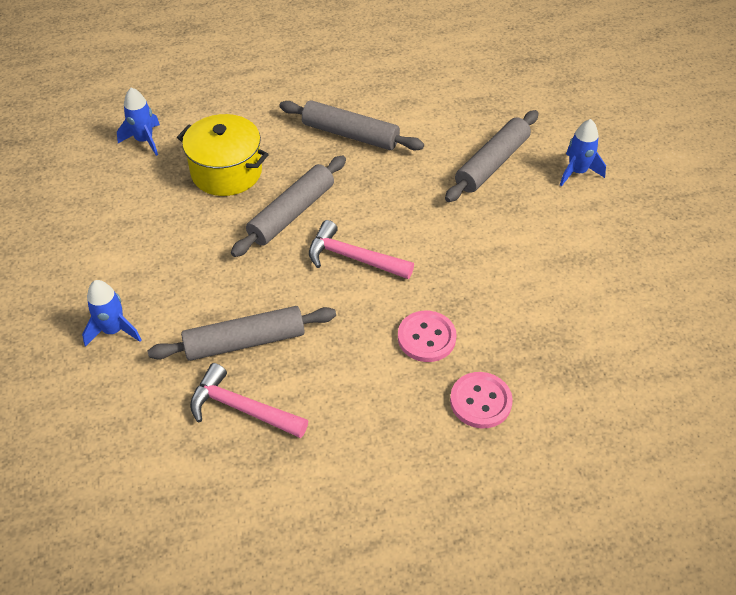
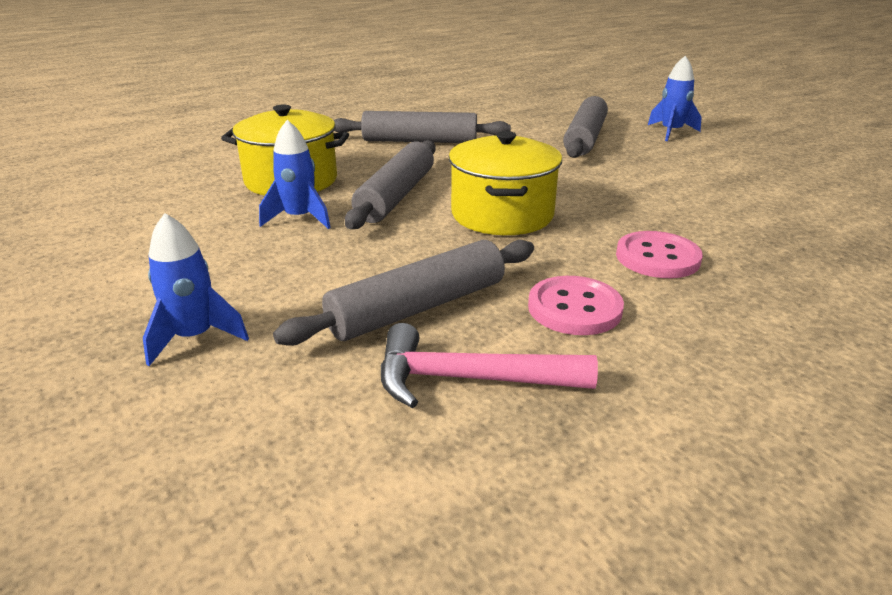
camera: 20 degrees left, 20 degrees down
blue rocket [117,88,160,156] -> blue rocket moved to [259,120,331,229]
pink hammer [309,220,414,279] -> yellow pot [449,131,562,235]
pink button [450,372,513,429] -> pink button moved to [528,276,624,335]

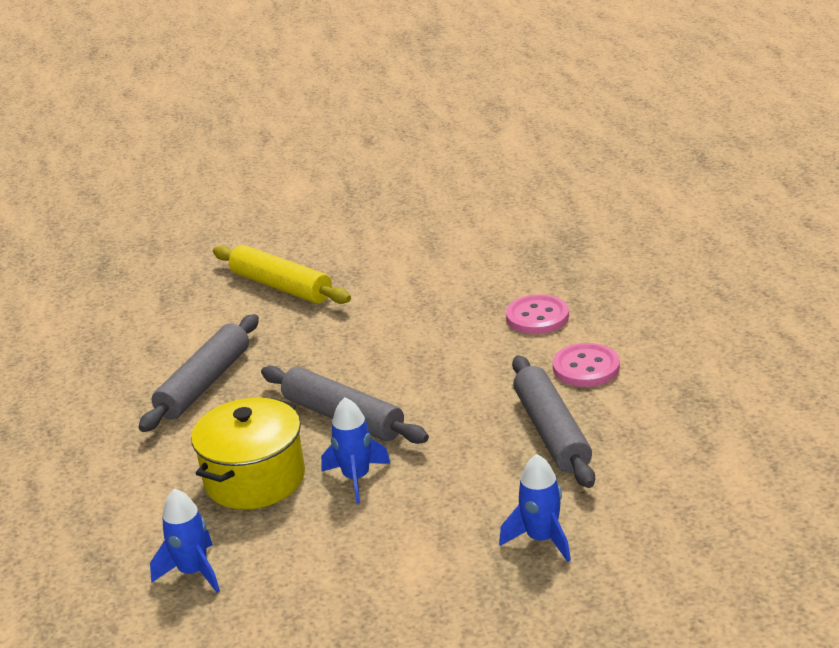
camera: 65 degrees left, 0 degrees up
pink hammer [381,323,598,408] -> none
yellow pot [449,131,562,235] -> none
grey rolling pin [563,96,608,158] -> yellow rolling pin [213,245,351,304]
blue rocket [648,56,701,141] -> blue rocket moved to [150,489,220,593]

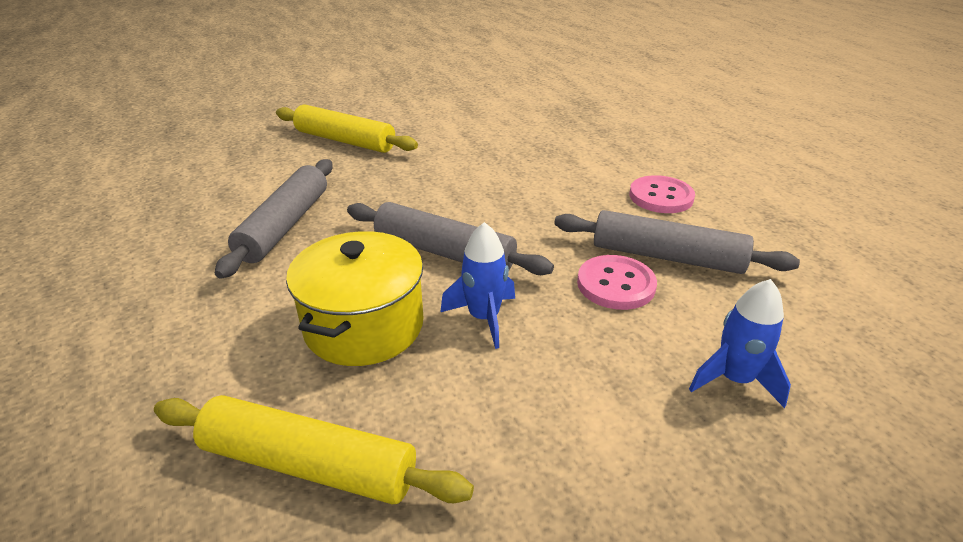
camera: 15 degrees left, 5 degrees up
blue rocket [150,489,220,593] -> yellow rolling pin [154,395,474,505]
pink button [506,294,569,334] -> pink button moved to [577,255,657,310]
grey rolling pin [512,356,595,488] -> grey rolling pin turned 45 degrees counterclockwise [554,210,800,274]

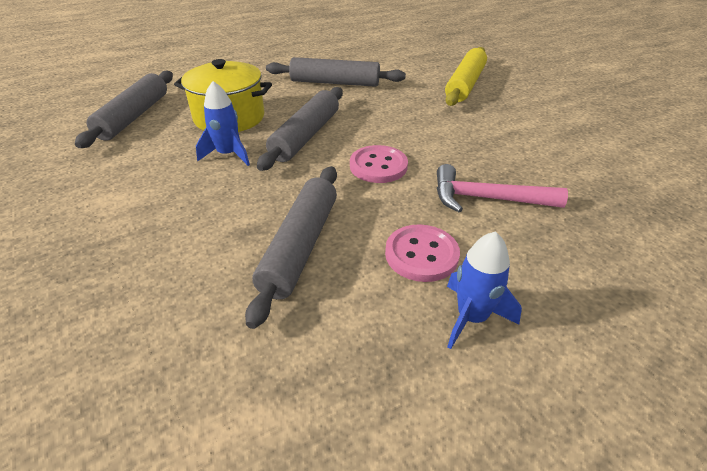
camera: 85 degrees right, 5 degrees up
yellow rolling pin [154,395,474,505] -> grey rolling pin [75,71,173,148]
pink button [577,255,657,310] -> pink button moved to [350,145,408,183]
blue rocket [689,279,791,408] -> blue rocket moved to [447,231,522,349]
none -> pink hammer [437,164,568,212]

